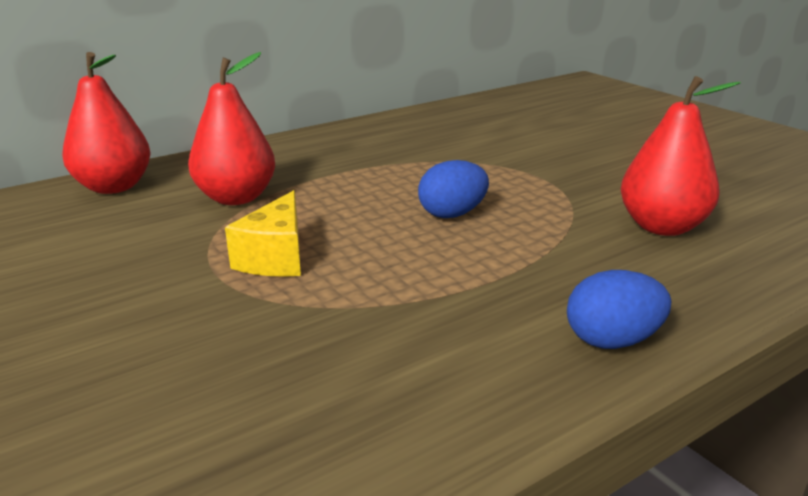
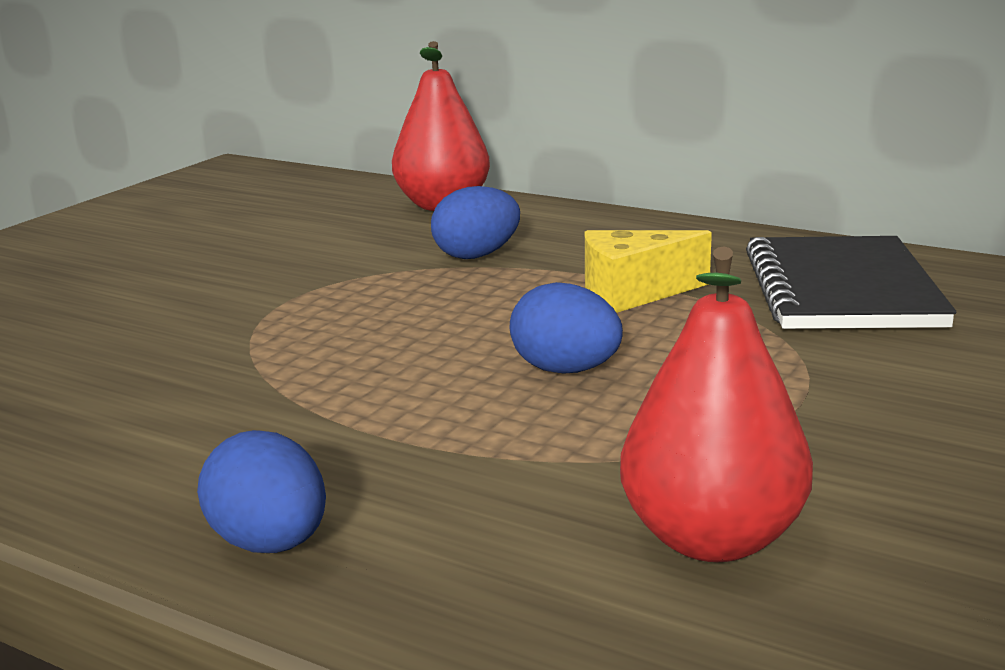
camera: 65 degrees right, 5 degrees down
red pear [188,52,275,205] -> blue egg [431,186,520,259]
yellow cheese [225,190,301,277] -> yellow cheese moved to [585,230,712,313]
none -> black notebook [746,236,956,329]

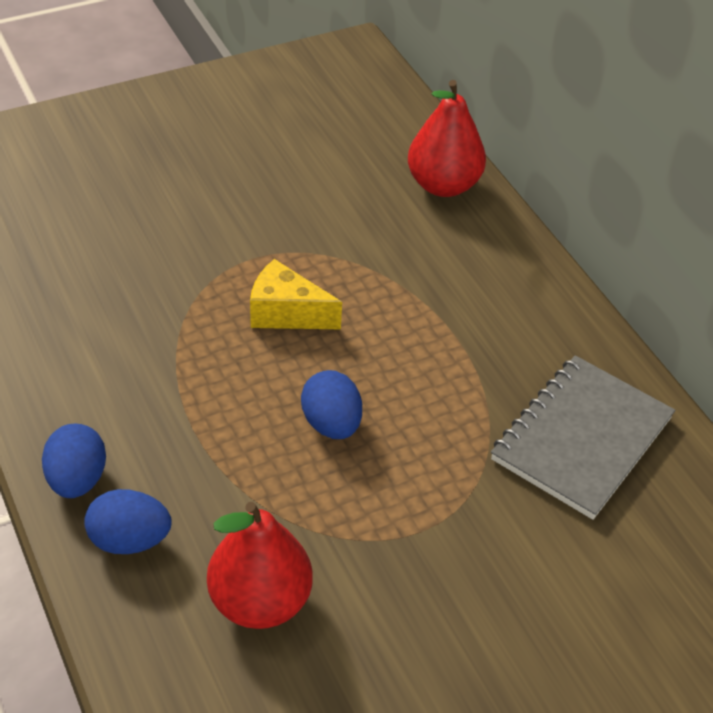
camera: 30 degrees right, 25 degrees up
blue egg [431,186,520,259] -> blue egg moved to [84,489,172,554]
yellow cheese [585,230,712,313] -> yellow cheese moved to [250,259,342,329]
black notebook [746,236,956,329] -> grey notebook [491,355,675,520]

